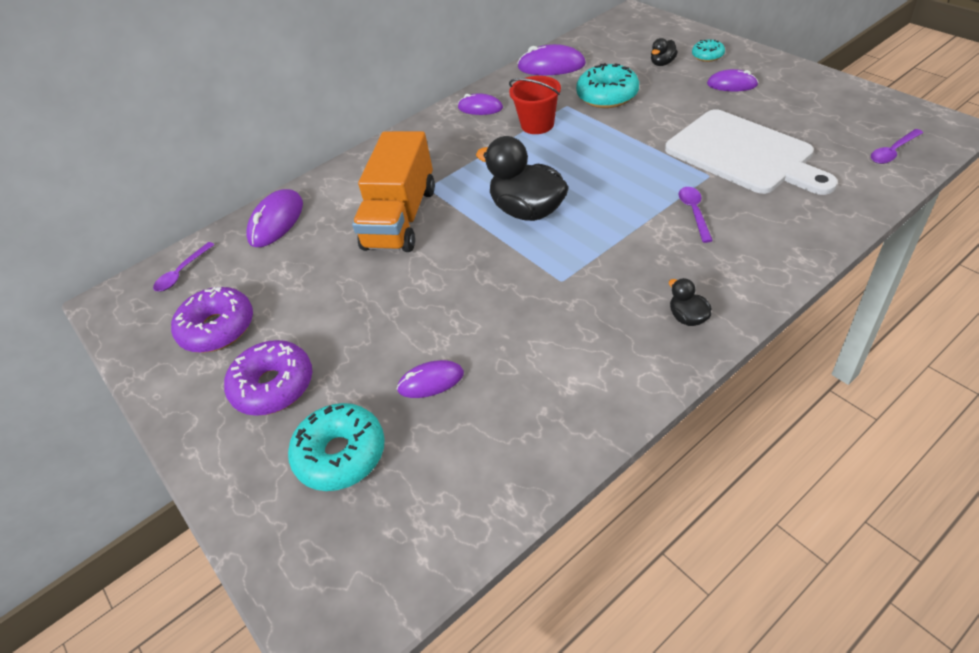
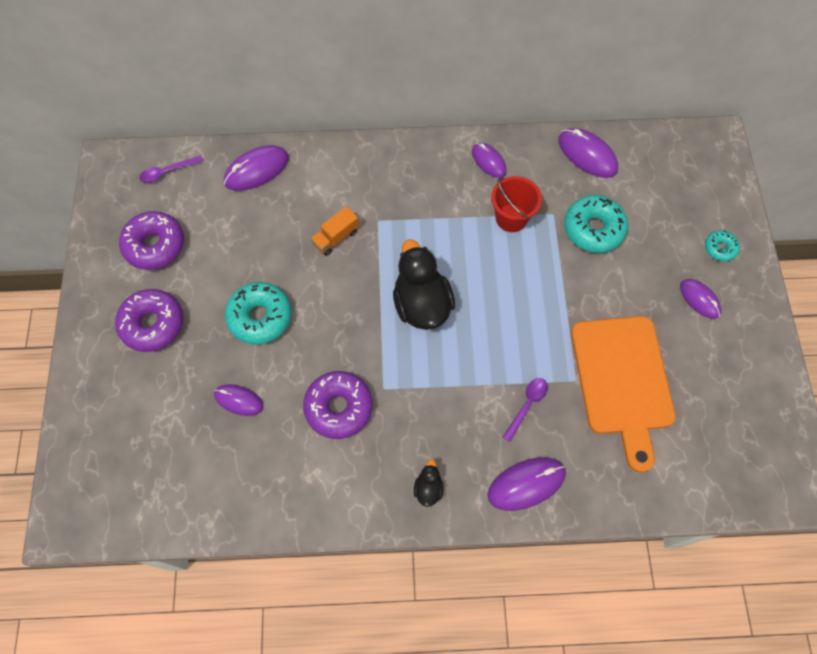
camera: 30 degrees right, 20 degrees up
turquoise donut [288,403,385,491] -> turquoise donut moved to [225,282,292,345]
orange truck [352,131,435,252] -> orange truck [310,206,359,256], size x0.45
black duck [651,38,678,66] -> none
white cutting board [665,109,838,195] -> orange cutting board [571,316,676,472]
purple spoon [871,129,923,164] -> none
none -> purple donut [303,371,373,439]
none -> purple mouse [487,457,566,511]

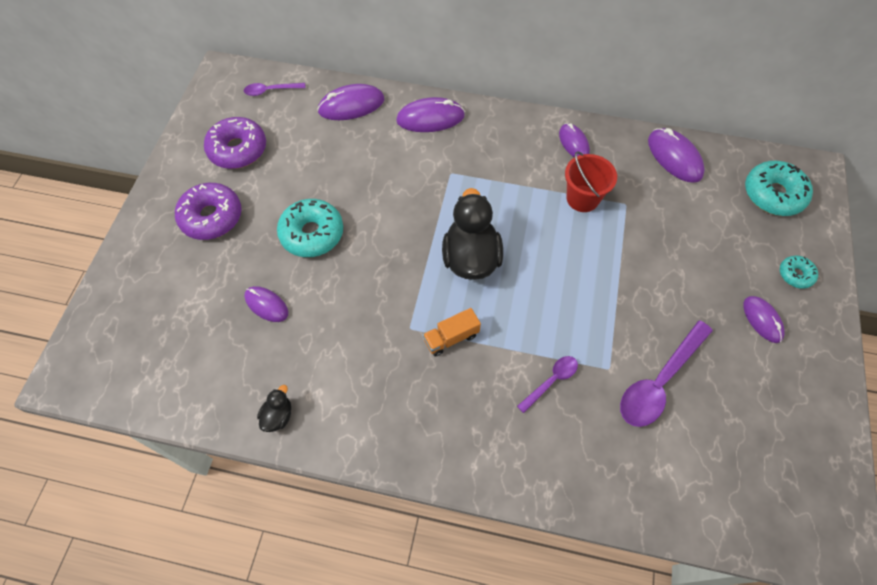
camera: 15 degrees right, 5 degrees down
purple donut [303,371,373,439] -> none
orange truck [310,206,359,256] -> orange truck moved to [423,308,481,357]
black duck [414,459,444,507] -> black duck moved to [257,385,291,432]
purple mouse [487,457,566,511] -> purple mouse moved to [396,97,465,132]
turquoise donut [564,195,628,253] -> turquoise donut moved to [745,161,813,216]
orange cutting board [571,316,676,472] -> purple spoon [620,320,713,427]

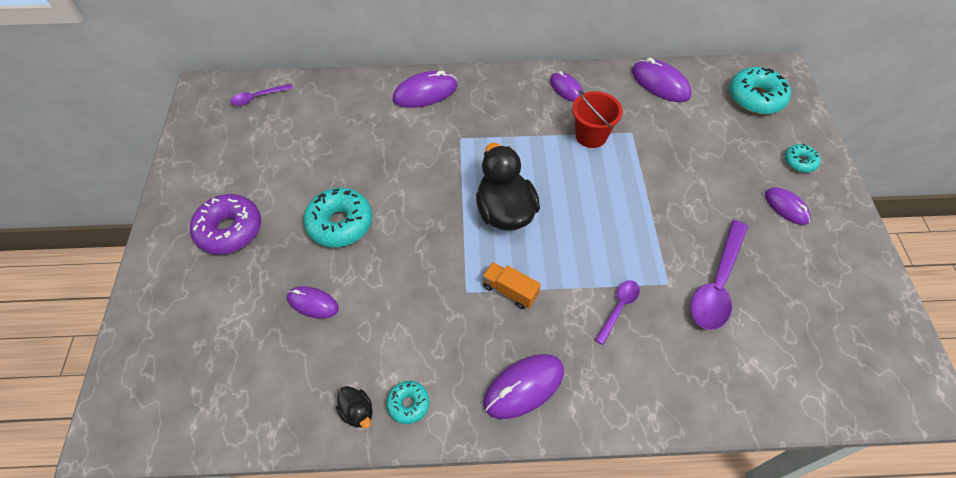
camera: 15 degrees left, 5 degrees down
purple donut [204,117,266,169] -> none
black duck [257,385,291,432] -> black duck turned 135 degrees clockwise [336,386,373,428]
purple mouse [317,84,384,120] -> purple mouse moved to [483,354,564,419]
orange truck [423,308,481,357] -> orange truck turned 75 degrees clockwise [482,262,541,309]
none -> turquoise donut [386,381,430,424]

